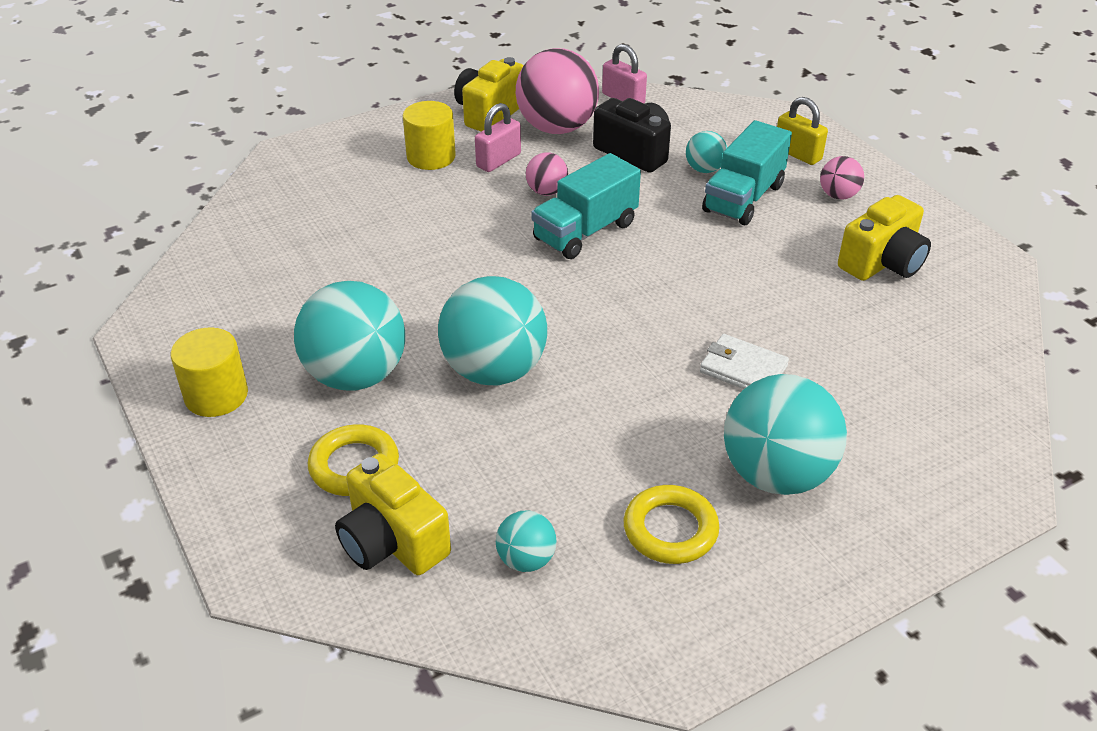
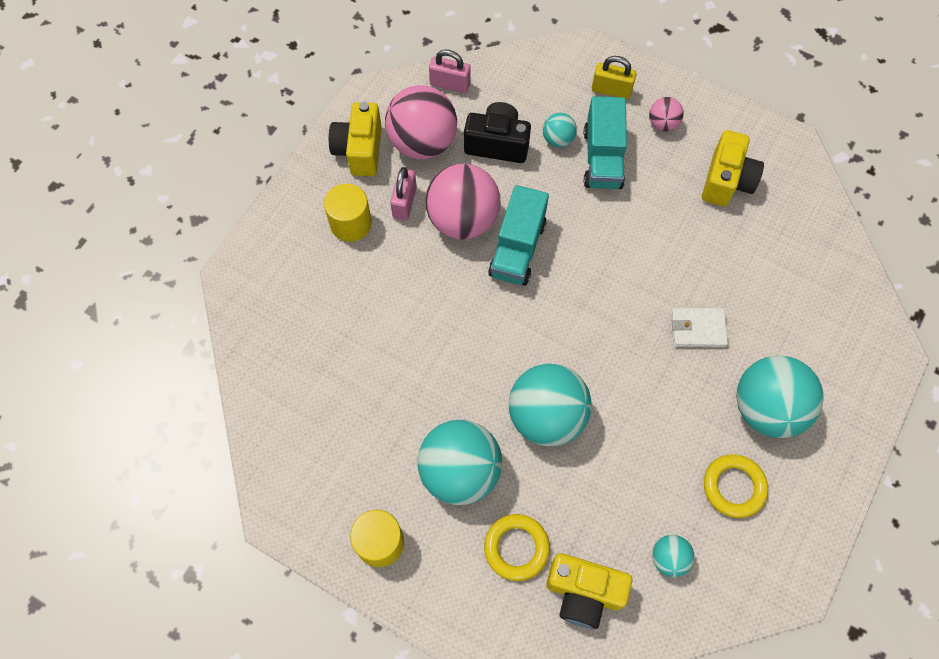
camera: 30 degrees left, 25 degrees up
pink ball [526,152,568,196] -> pink ball [425,163,501,239], size x2.09

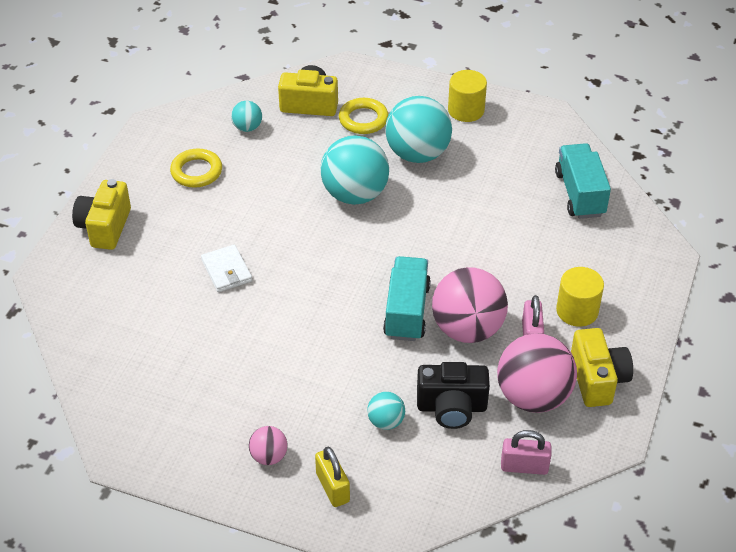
camera: 170 degrees right, 20 degrees down
turquoise truck [584,96,627,189] -> turquoise truck moved to [555,143,611,219]
yellow padlock [592,56,637,99] -> yellow padlock turned 60 degrees clockwise [315,447,350,507]
white wallet [671,308,728,347] -> white wallet turned 75 degrees clockwise [201,244,252,292]
yellow camera [702,130,764,207] -> yellow camera moved to [72,179,131,250]
turquoise ball [736,356,824,438] -> none

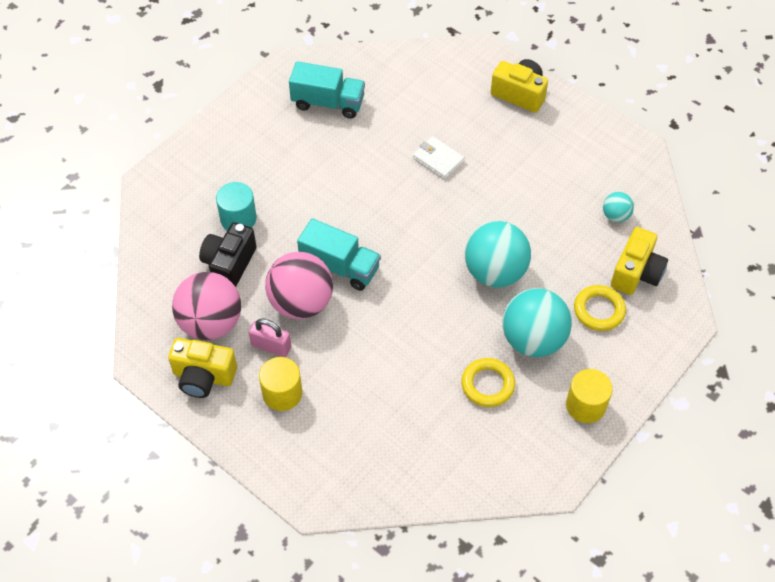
camera: 110 degrees right, 10 degrees up
yellow ring [170,149,222,188] -> yellow ring moved to [461,358,515,407]
white wallet [201,244,252,292] -> white wallet turned 45 degrees clockwise [413,136,465,179]
pink ball [249,426,288,465] -> none
yellow padlock [315,447,350,507] -> none
turquoise ball [367,392,405,430] -> turquoise cylinder [216,182,257,231]
pink padlock [501,430,552,475] -> none
turquoise truck [555,143,611,219] -> turquoise truck moved to [289,61,365,119]

